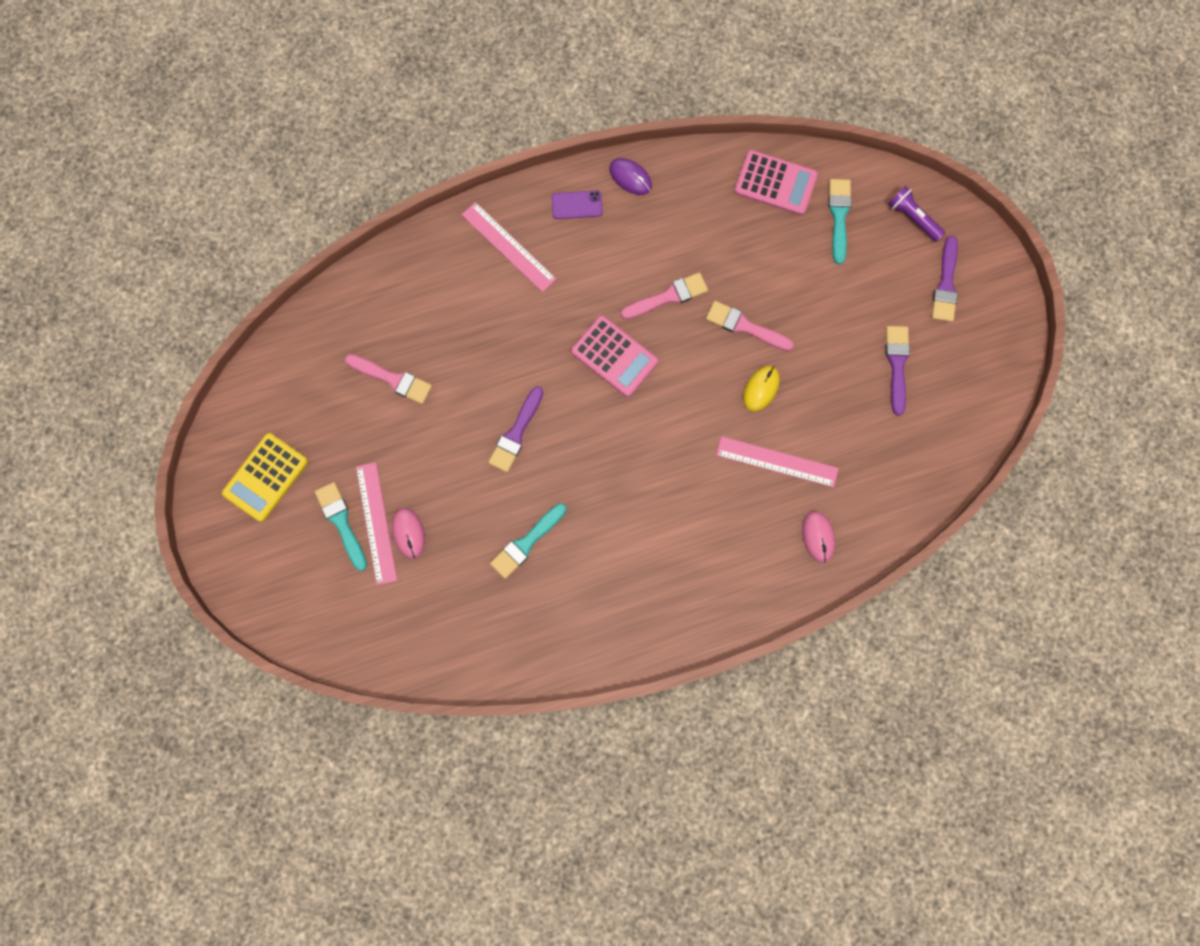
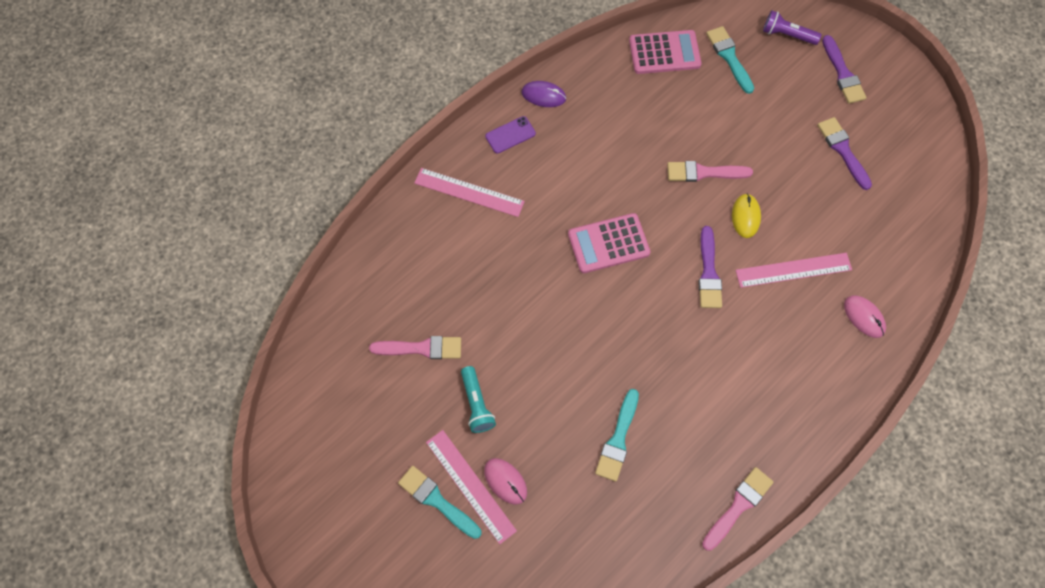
camera: 25 degrees left, 10 degrees down
yellow calculator [222,433,308,522] -> none
purple brush [488,386,543,472] -> purple brush moved to [698,226,722,308]
pink calculator [571,315,658,397] -> pink calculator turned 150 degrees clockwise [568,213,650,273]
pink brush [621,272,708,319] -> pink brush moved to [702,467,774,551]
none -> turquoise flashlight [461,366,496,433]

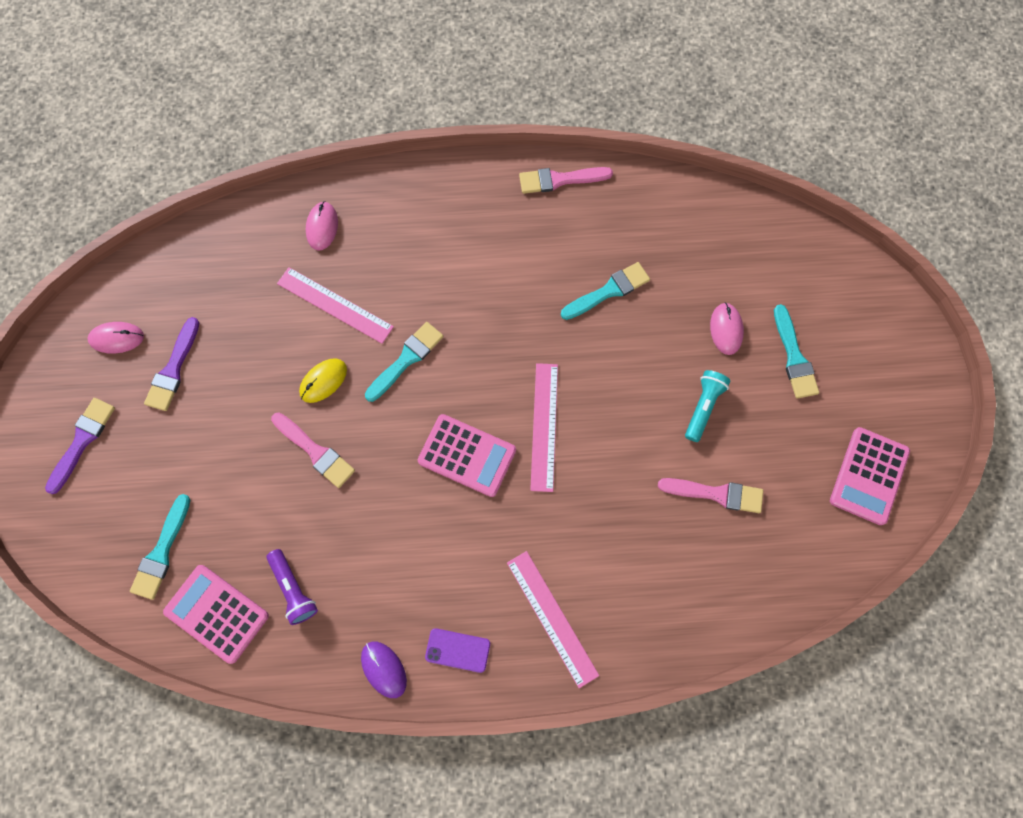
camera: 140 degrees left, 5 degrees up
pink brush [369,336,461,359] -> pink brush turned 150 degrees clockwise [658,478,763,513]
pink ruler [426,430,517,544] -> pink ruler moved to [530,363,558,492]
purple brush [698,226,722,308] -> turquoise brush [365,322,443,402]
purple flashlight [763,11,822,45] -> purple flashlight moved to [267,549,318,625]
none -> pink mouse [87,322,144,354]
none -> pink calculator [830,427,910,525]

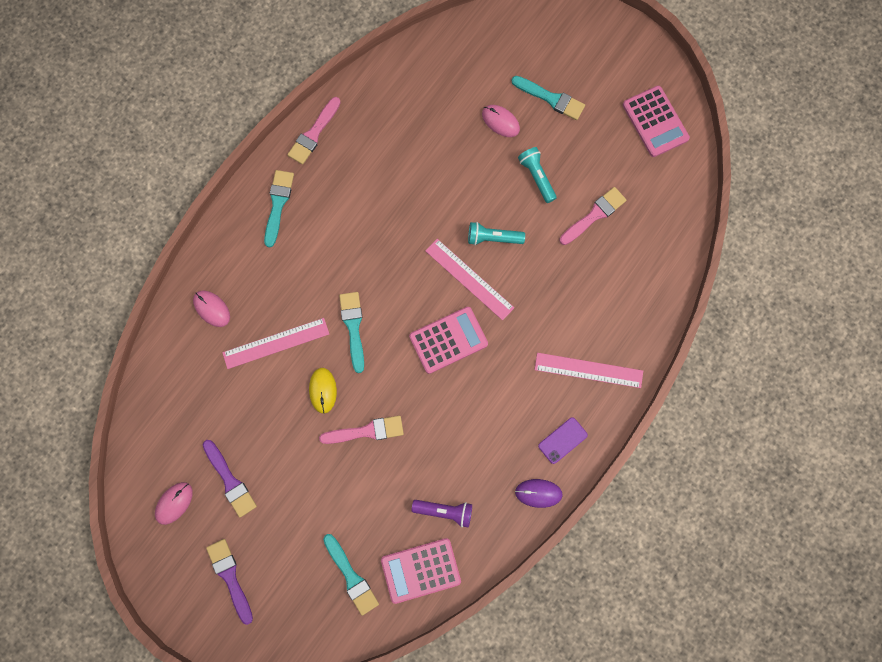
camera: 50 degrees left, 5 degrees up
turquoise brush [561,262,650,320] -> turquoise brush moved to [264,170,294,248]
none -> turquoise flashlight [468,222,525,245]

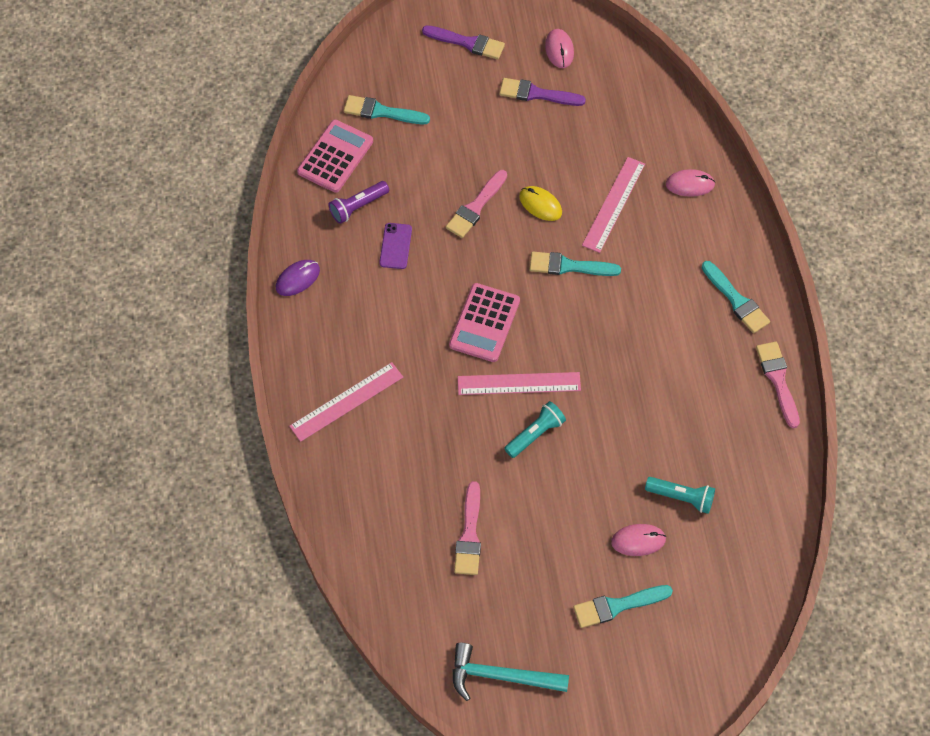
camera: 135 degrees right, 15 degrees down
turquoise brush [339,292,364,373] -> turquoise brush turned 150 degrees clockwise [530,252,621,276]
turquoise flashlight [518,147,557,203] -> turquoise flashlight moved to [645,477,715,514]
purple phone [538,417,588,464] -> purple phone moved to [379,223,412,269]
pink calculator [623,86,690,157] -> turquoise hammer [453,643,569,701]

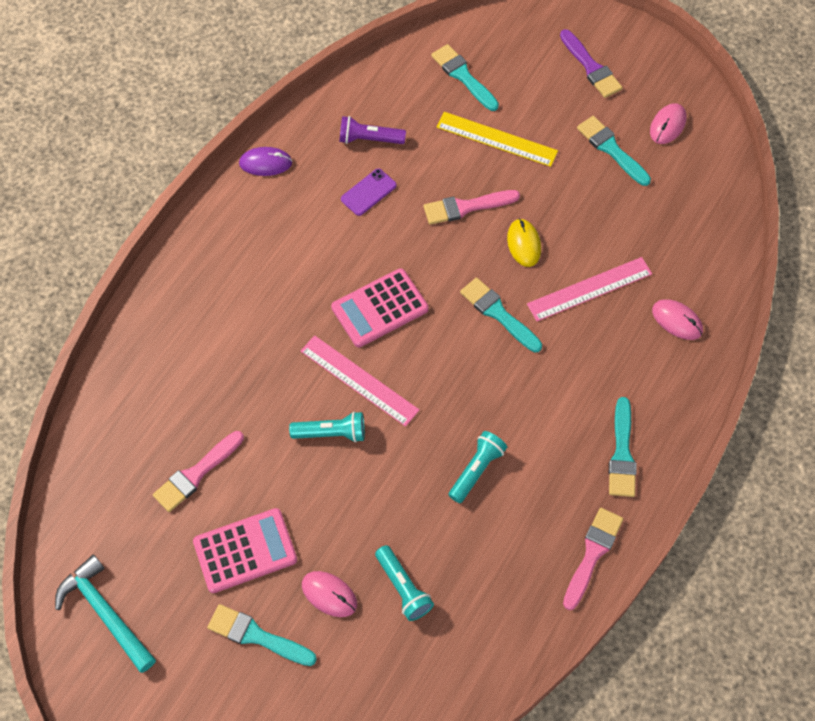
camera: 40 degrees right, 0 degrees up
pink ruler [289,362,403,442] -> none
pink calculator [297,120,373,193] -> pink calculator moved to [193,508,297,593]
purple brush [499,78,586,106] -> turquoise brush [577,116,651,186]
none -> yellow ruler [437,112,558,167]
none -> turquoise flashlight [449,431,507,503]

